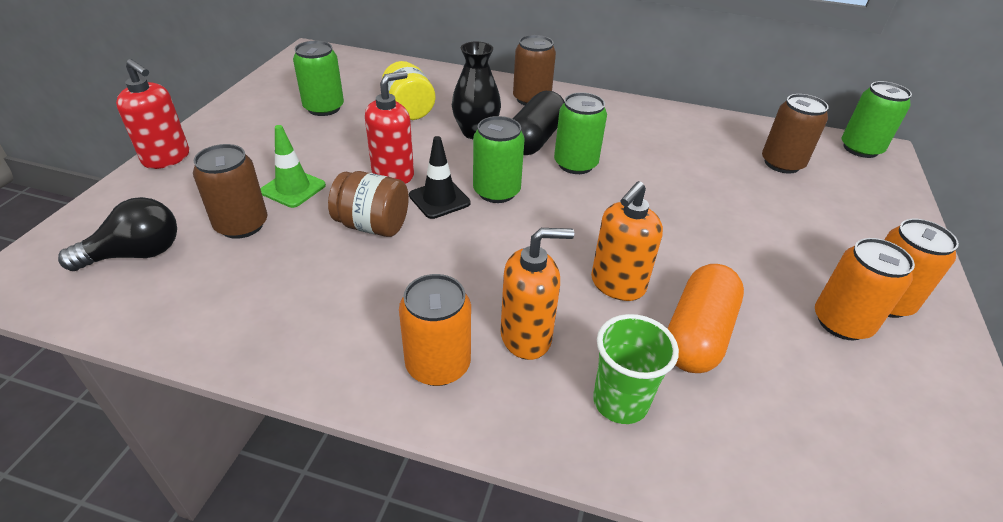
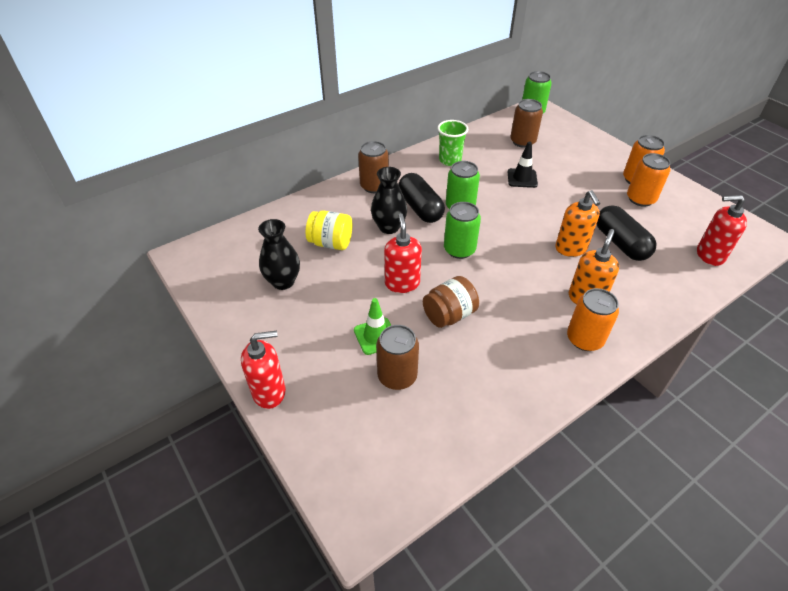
camera: 50 degrees left, 5 degrees up
black light bulb [58,197,177,271] -> none
green can [293,41,344,116] -> black vase [258,219,300,290]
black traffic cone [409,136,471,219] -> black traffic cone moved to [508,142,538,188]
green cup [593,314,679,424] -> green cup moved to [437,120,468,166]
orange capsule [667,264,744,373] -> black capsule [597,205,656,261]
none -> red soap dispenser [697,195,747,266]

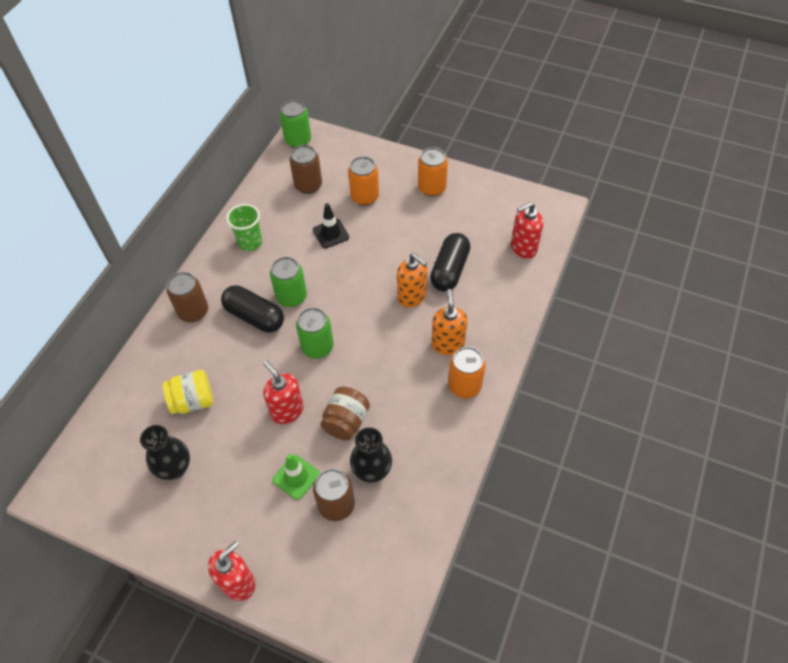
camera: 30 degrees left, 10 degrees up
black vase [371,167,407,234] -> black vase moved to [350,427,392,483]
black capsule [597,205,656,261] -> black capsule turned 75 degrees clockwise [430,233,470,292]
orange can [627,153,671,207] -> orange can moved to [348,156,379,206]

